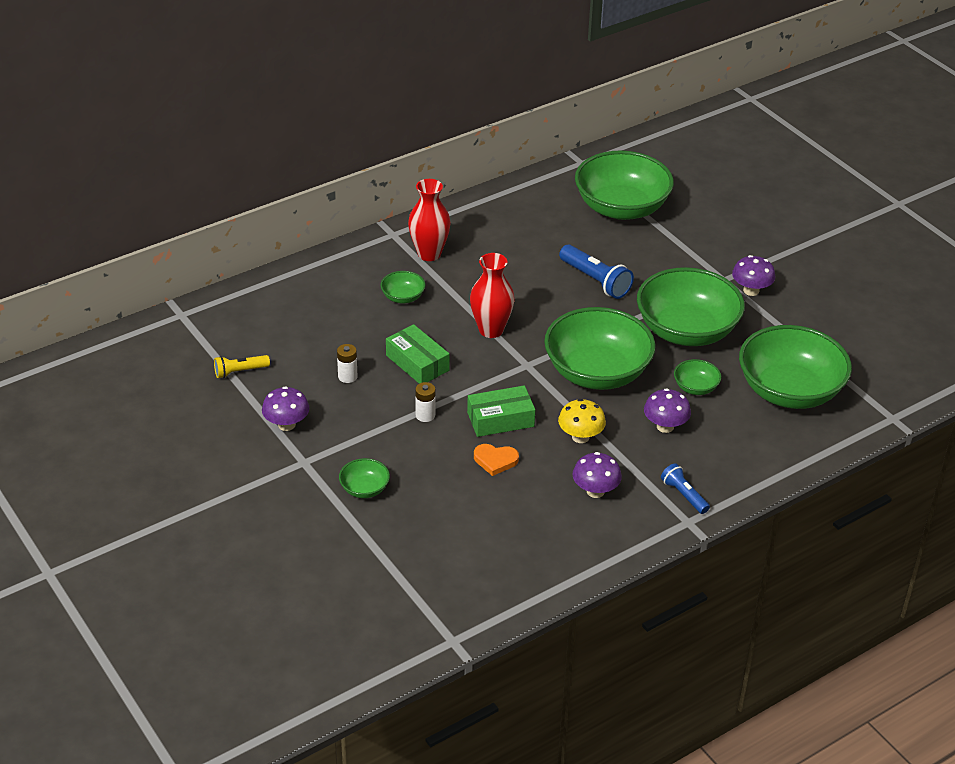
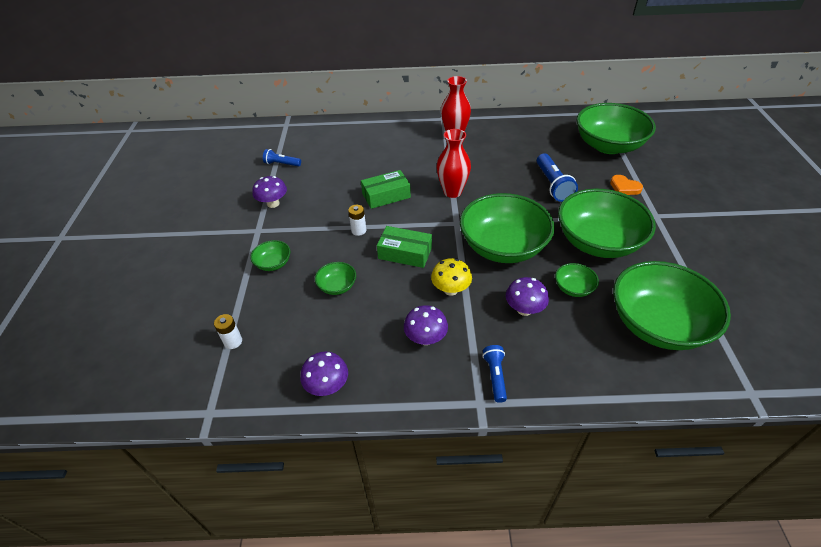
camera: 35 degrees right, 5 degrees up
yellow flashlight [214,355,270,378] -> blue flashlight [263,149,301,166]
white battery [337,344,357,383] -> white battery moved to [214,314,242,349]
green bowl [381,271,425,303] -> green bowl moved to [315,262,356,295]
green box [386,324,450,384] -> green box turned 75 degrees clockwise [361,170,411,209]
orange heart [474,444,519,476] -> orange heart moved to [610,175,643,195]
purple mushroom [732,255,775,296] -> purple mushroom moved to [300,351,348,396]

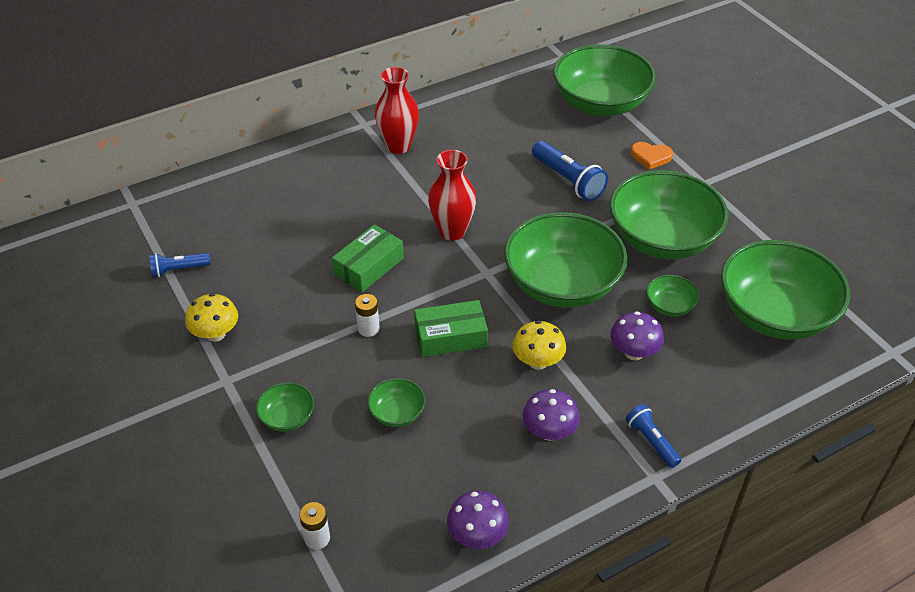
camera: 30 degrees left, 0 degrees up
purple mushroom [252,176,287,208] -> yellow mushroom [185,293,238,342]

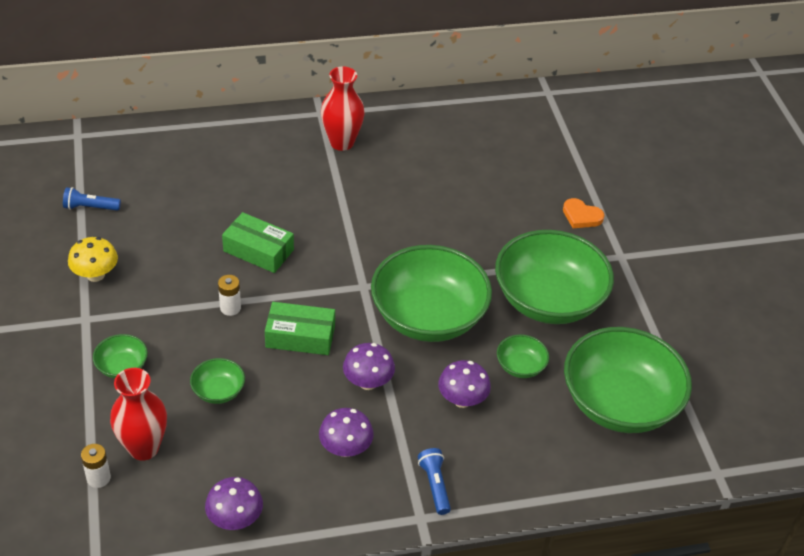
camera: 15 degrees right, 0 degrees up
green box [332,224,404,292] -> green box turned 60 degrees clockwise [222,212,294,273]
red vase [428,150,476,241] -> red vase moved to [110,368,167,461]
yellow mushroom [512,321,566,370] -> purple mushroom [343,343,395,390]
blue flashlight [532,141,608,201] -> none
green bowl [553,44,656,116] -> none

